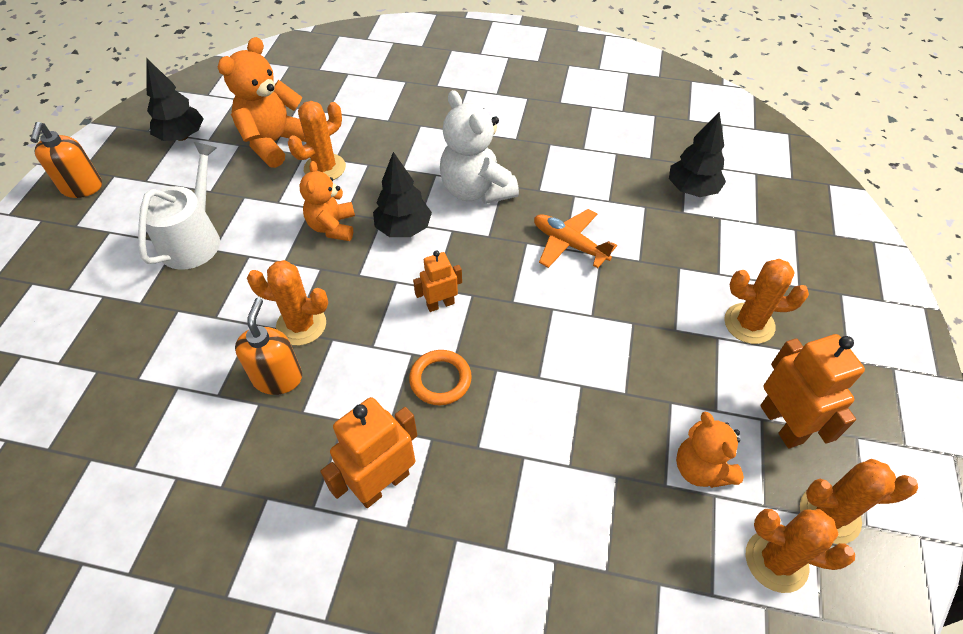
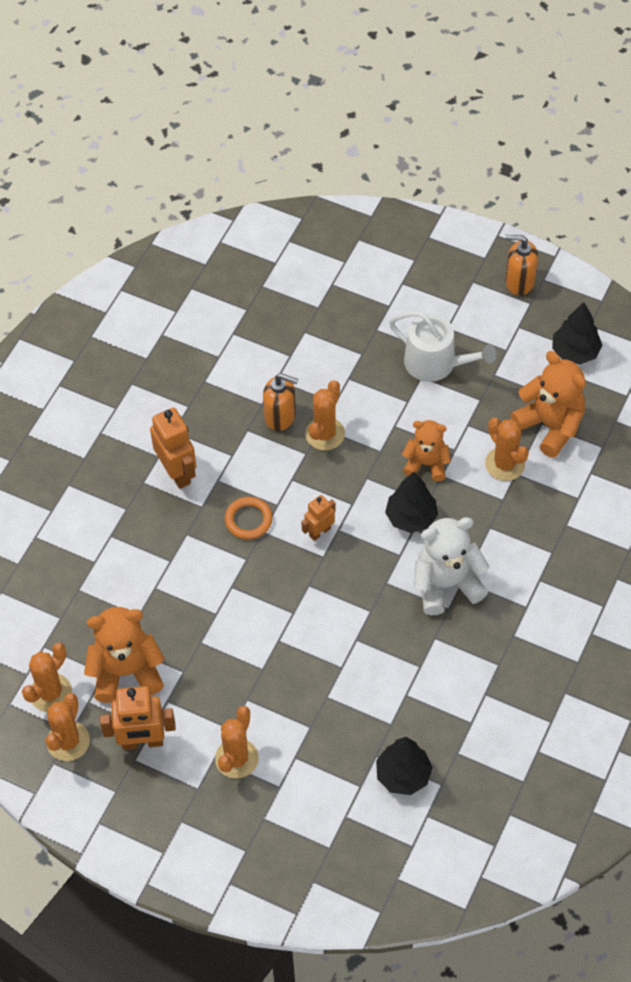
camera: 105 degrees right, 5 degrees up
orange robot [413,250,462,312] -> orange robot turned 120 degrees counterclockwise [302,495,336,541]
orange plane [534,209,617,268] -> none
orange teddy bear [676,412,744,488] -> orange teddy bear [84,607,165,703], size x1.54

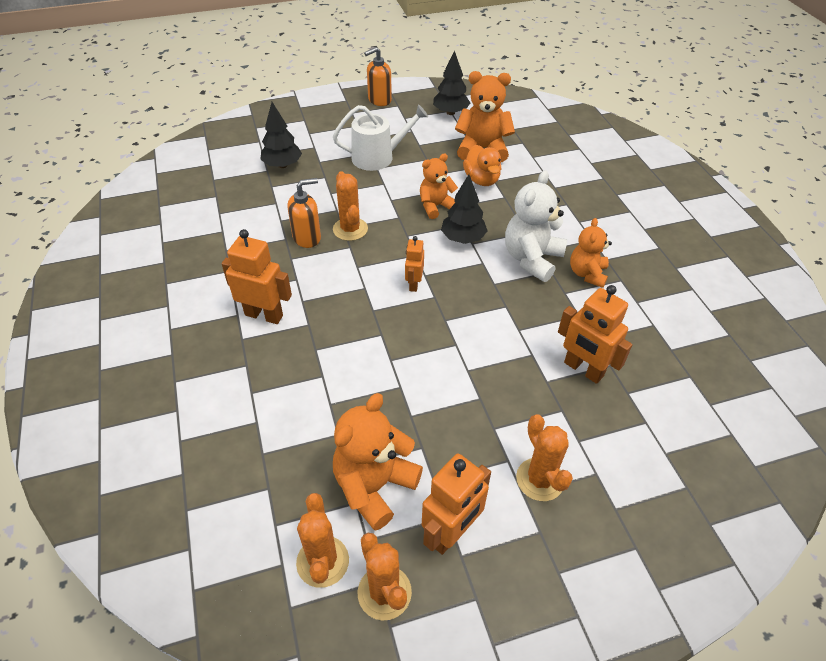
camera: 45 degrees left, 10 degrees down
orange ring [225,497,273,540] -> none
black tree [376,737,433,795] -> black tree moved to [260,102,302,168]
orange cactus [485,418,529,481] -> orange duck [463,145,501,186]
none -> orange robot [558,285,632,384]
none -> orange teddy bear [570,218,612,288]

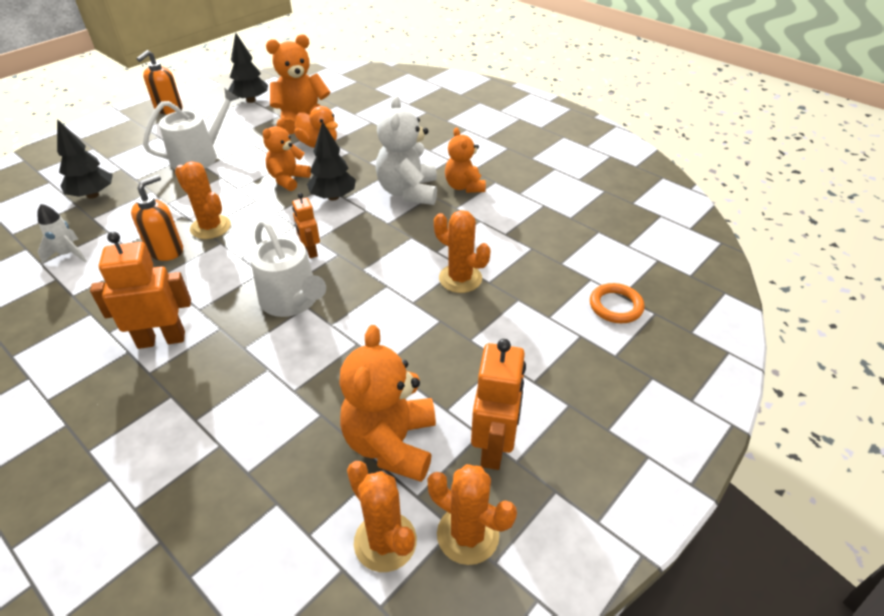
camera: 30 degrees left, 5 degrees down
orange cactus [516,414,573,501] -> orange cactus moved to [434,210,490,293]
orange robot [558,285,632,384] -> none
none -> white rocket [37,204,87,264]
none -> white watering can [250,220,326,317]
none -> orange ring [590,283,645,323]

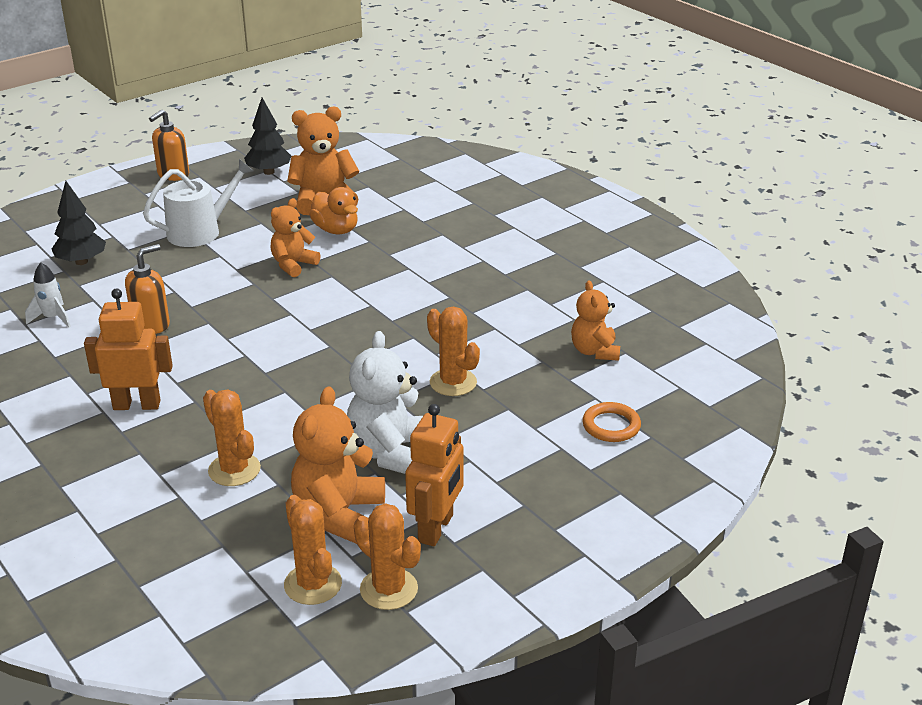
camera: 10 degrees right, 10 degrees down
orange cactus [175,161,231,239] -> orange cactus moved to [203,389,261,486]
white watering can [250,220,326,317] -> none
orange robot [292,193,320,258] -> none
black tree [307,121,356,201] -> none
white teddy bear [376,95,437,205] -> white teddy bear moved to [347,331,423,474]
orange teddy bear [445,127,486,193] -> orange teddy bear moved to [571,281,620,361]

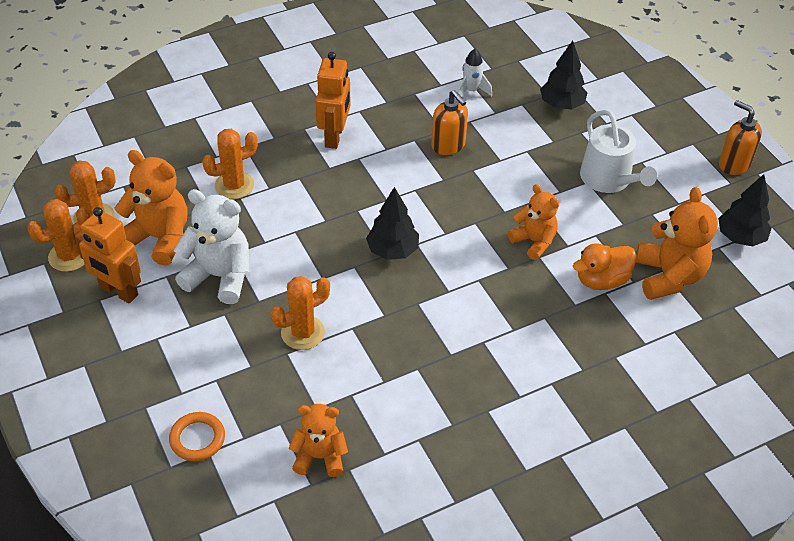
camera: 100 degrees right, 15 degrees up
none -> black tree [366,187,419,260]

